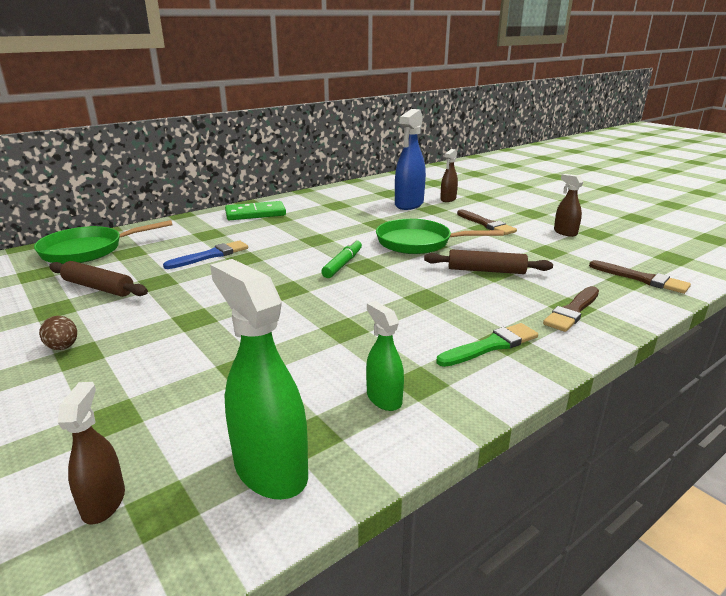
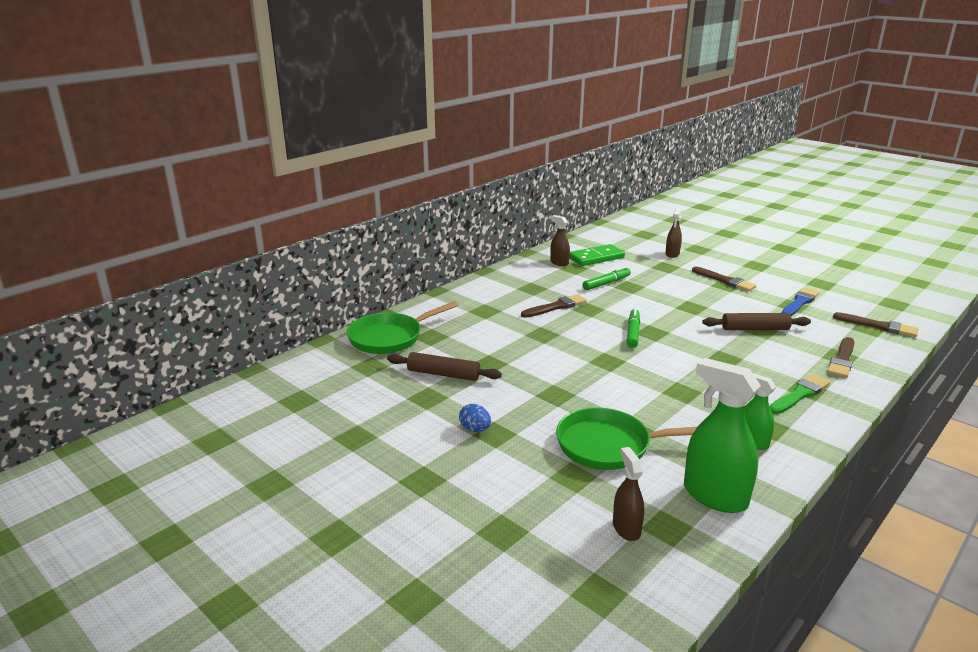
camera: 10 degrees left, 0 degrees up
brown egg [39,316,77,350] -> blue egg [459,404,491,432]
blue brush [163,240,248,269] -> blue brush moved to [782,288,819,316]
green domino [225,201,286,220] -> green domino moved to [569,244,625,266]
green pan [376,219,504,254] -> green pan moved to [556,408,697,470]
blue spray bottle [395,109,426,210] -> none
brown spray bottle [554,174,584,237] -> brown spray bottle moved to [550,215,570,266]
none -> brown brush [521,294,587,318]
none -> green marker [583,266,631,290]

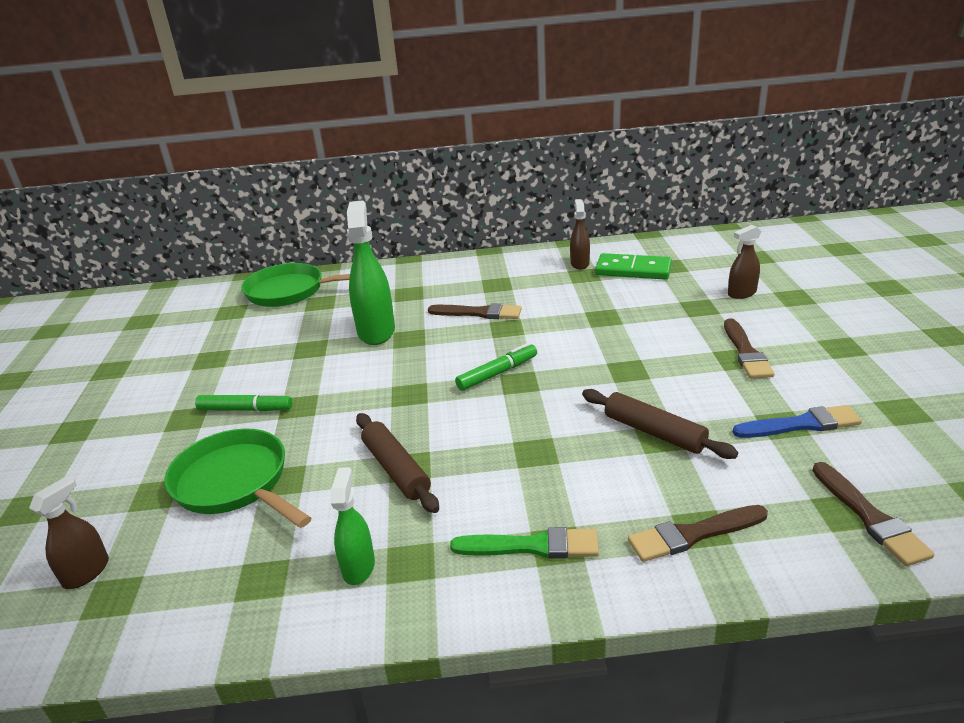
camera: 45 degrees right, 5 degrees up
brown rolling pin [387,352,502,381] -> brown rolling pin moved to [356,413,439,513]
blue egg [459,404,491,432] -> none
green marker [583,266,631,290] -> green marker moved to [195,393,292,412]
green spray bottle [684,358,761,513] -> green spray bottle moved to [347,200,395,345]

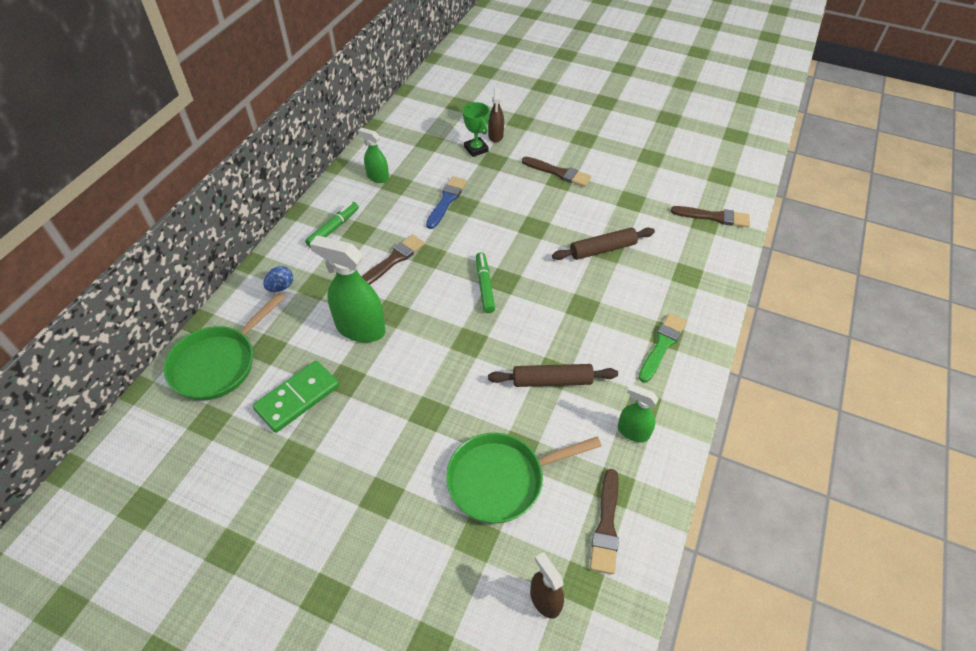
camera: 65 degrees left, 20 degrees up
green marker [195,393,292,412] -> green marker moved to [305,202,359,248]
brown spray bottle [570,199,590,270] -> green spray bottle [358,127,389,183]
green domino [595,253,672,280] -> green domino moved to [253,361,339,433]
brown brush [628,505,768,562] -> brown brush moved to [590,469,619,574]
blue brush [733,405,862,438] -> blue brush moved to [426,176,467,229]
none -> blue egg [263,266,293,292]
none -> green trophy [462,102,490,157]

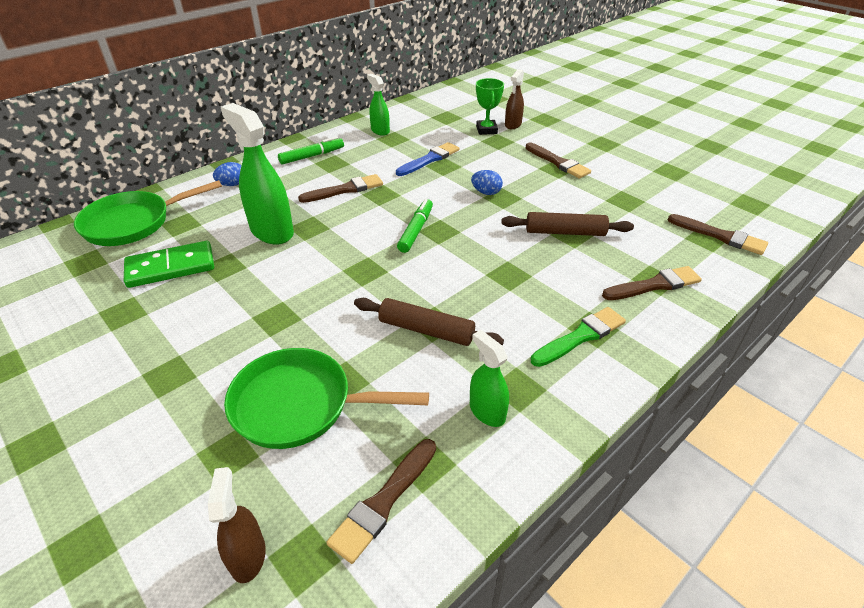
camera: 25 degrees right, 10 degrees down
none -> blue egg [471,170,503,195]
none -> brown brush [602,266,702,300]

